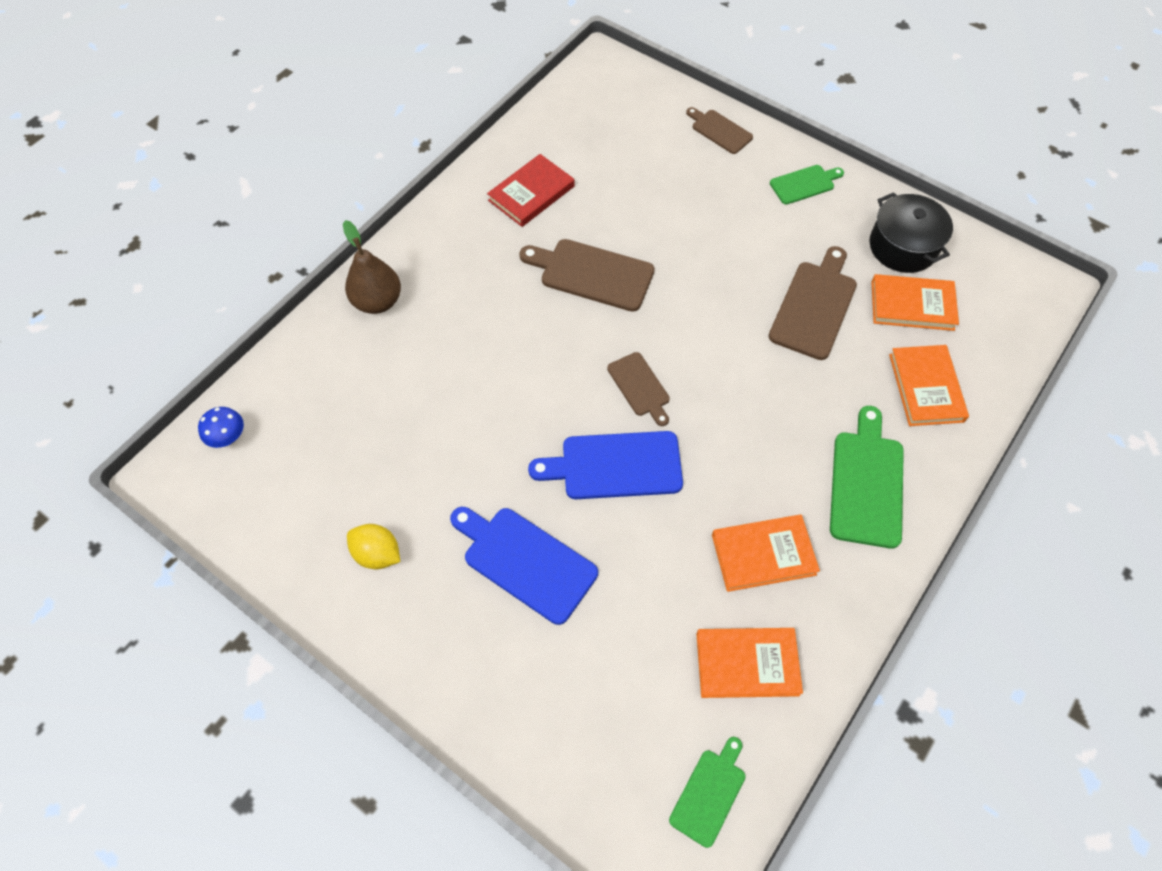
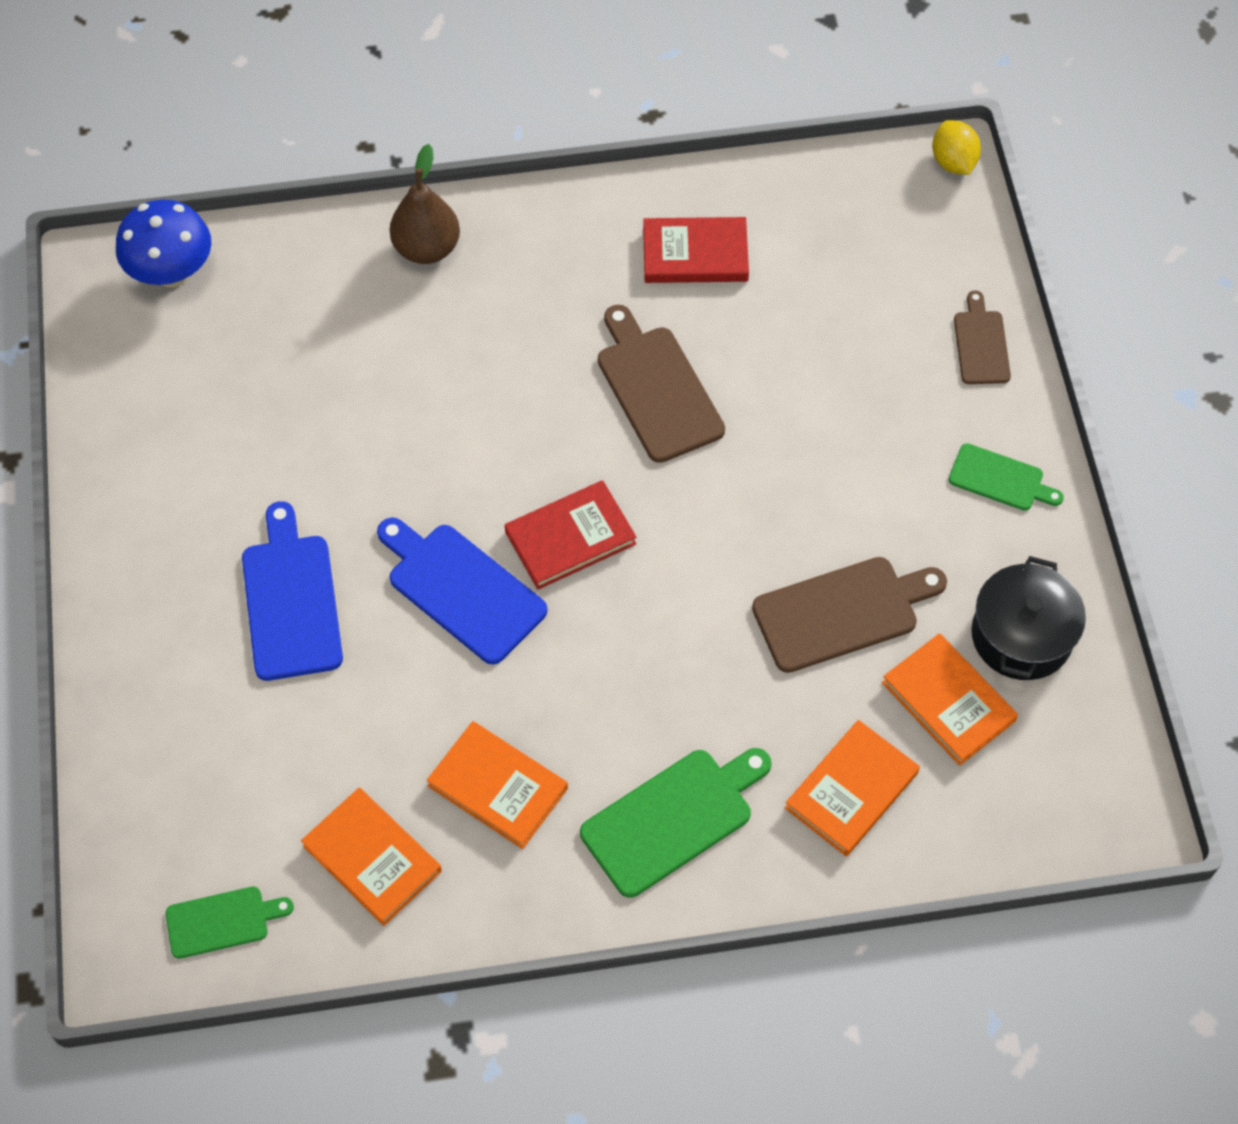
camera: 45 degrees right, 0 degrees up
blue mushroom [198,407,244,448] -> blue mushroom [116,200,211,288], size x1.80
yellow lemon [347,524,400,569] -> yellow lemon moved to [932,120,981,175]
brown cutting board [607,352,670,426] -> red book [505,480,636,590]

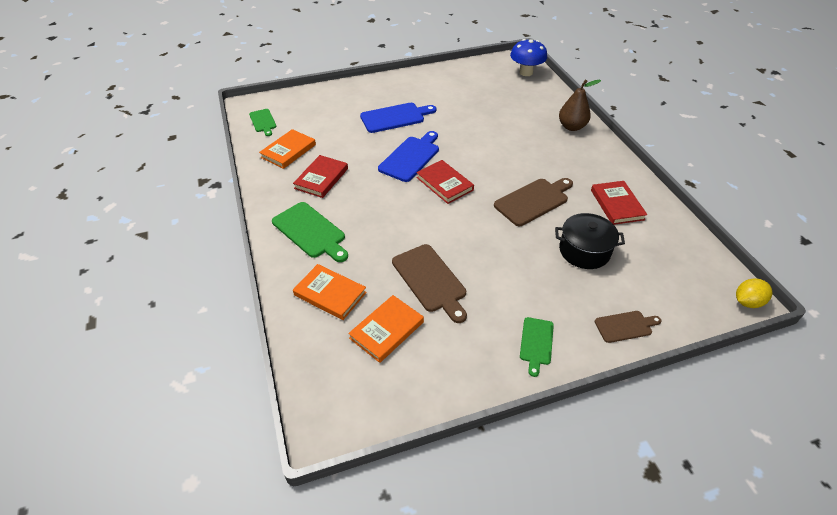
camera: 80 degrees right, 15 degrees down
orange book [427,721,568,849] -> red book [293,155,348,198]
black pot [971,556,1086,680] -> black pot moved to [555,213,625,269]

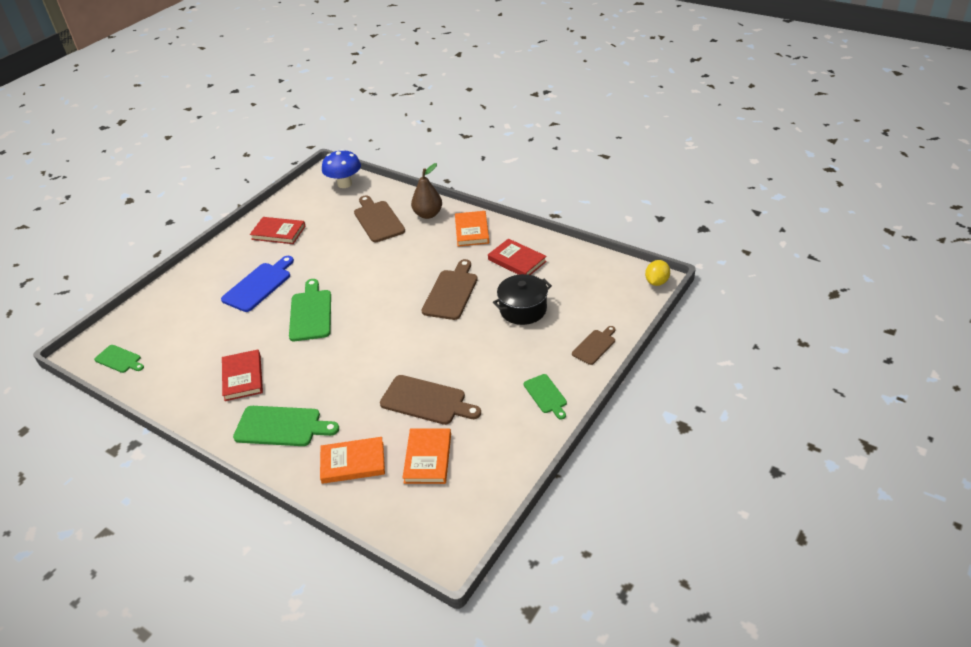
camera: 35 degrees left, 5 degrees down
orange book [259,129,316,169] -> orange book moved to [455,211,489,247]
blue cutting board [378,131,439,182] -> green cutting board [289,279,331,341]
red book [416,160,474,204] -> red book moved to [250,217,306,244]
none -> brown cutting board [354,195,405,242]

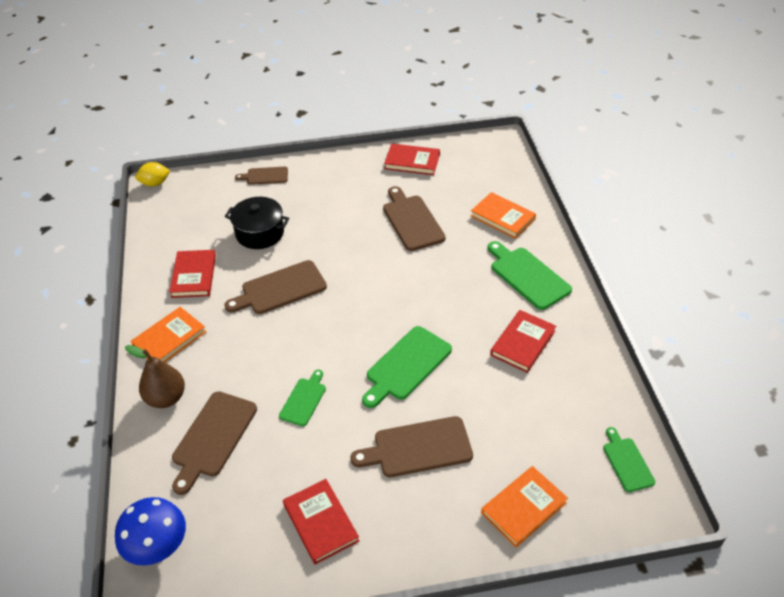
camera: 135 degrees left, 5 degrees up
blue cutting board [221,256,294,312] -> brown cutting board [350,416,473,477]
orange book [402,428,451,484] -> orange book moved to [481,466,568,547]
green cutting board [524,374,567,420] -> green cutting board moved to [279,370,326,426]
none -> red book [384,144,440,175]

